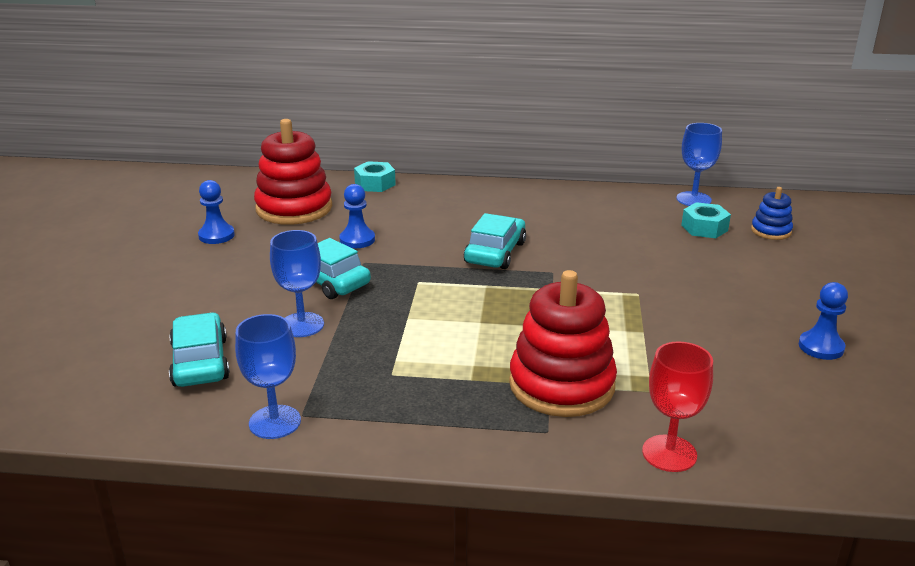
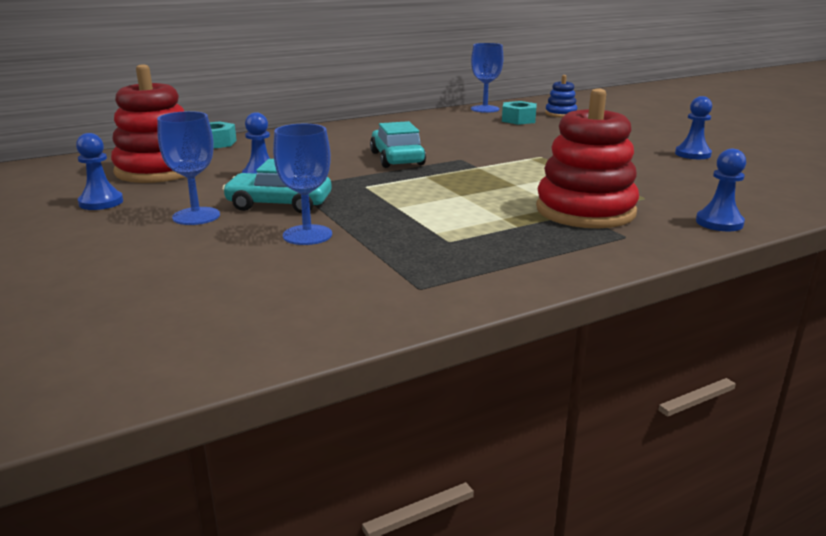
camera: 35 degrees left, 5 degrees down
turquoise car [169,312,230,387] -> none
blue goblet [235,314,301,439] -> blue goblet moved to [157,111,220,225]
red goblet [642,342,713,472] -> blue pawn [696,149,746,232]

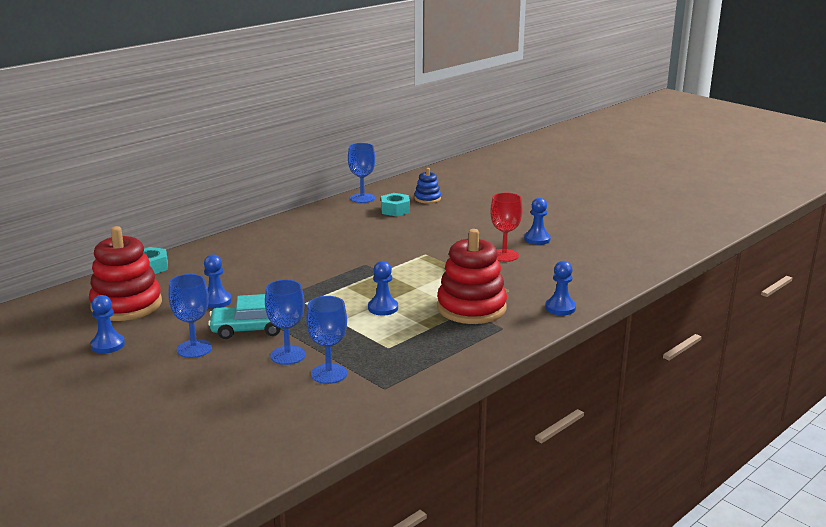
camera: 15 degrees left, 0 degrees up
turquoise car [370,121,426,168] -> none
none -> blue goblet [306,296,347,384]
none -> blue pawn [368,261,398,316]
none -> red goblet [490,193,523,262]

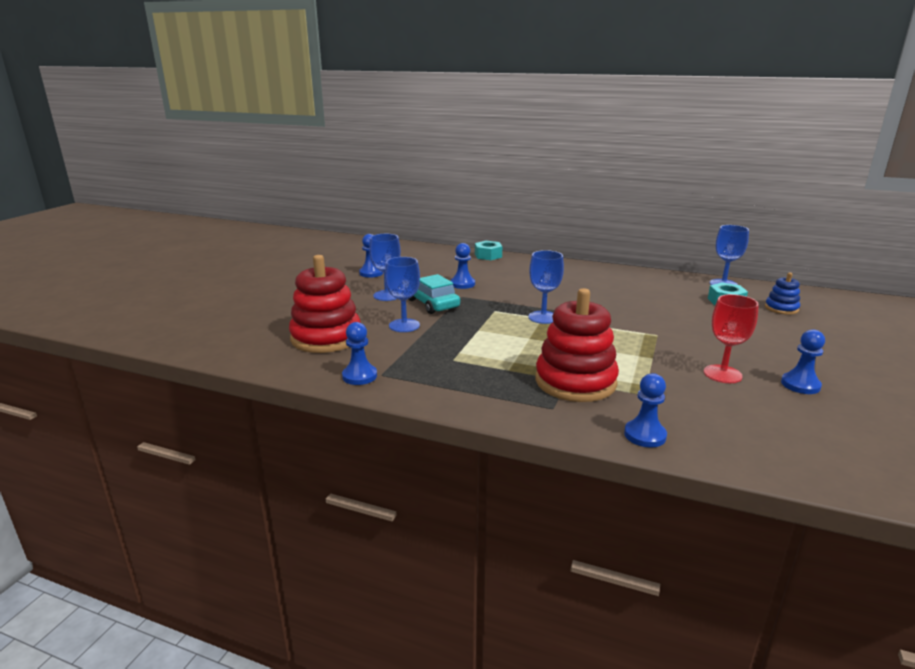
camera: 65 degrees right, 0 degrees up
red stacking toy [89,226,162,321] -> red stacking toy moved to [289,255,361,353]
blue goblet [306,296,347,384] -> blue goblet moved to [528,250,564,324]
blue pawn [368,261,398,316] -> blue pawn moved to [342,322,377,385]

